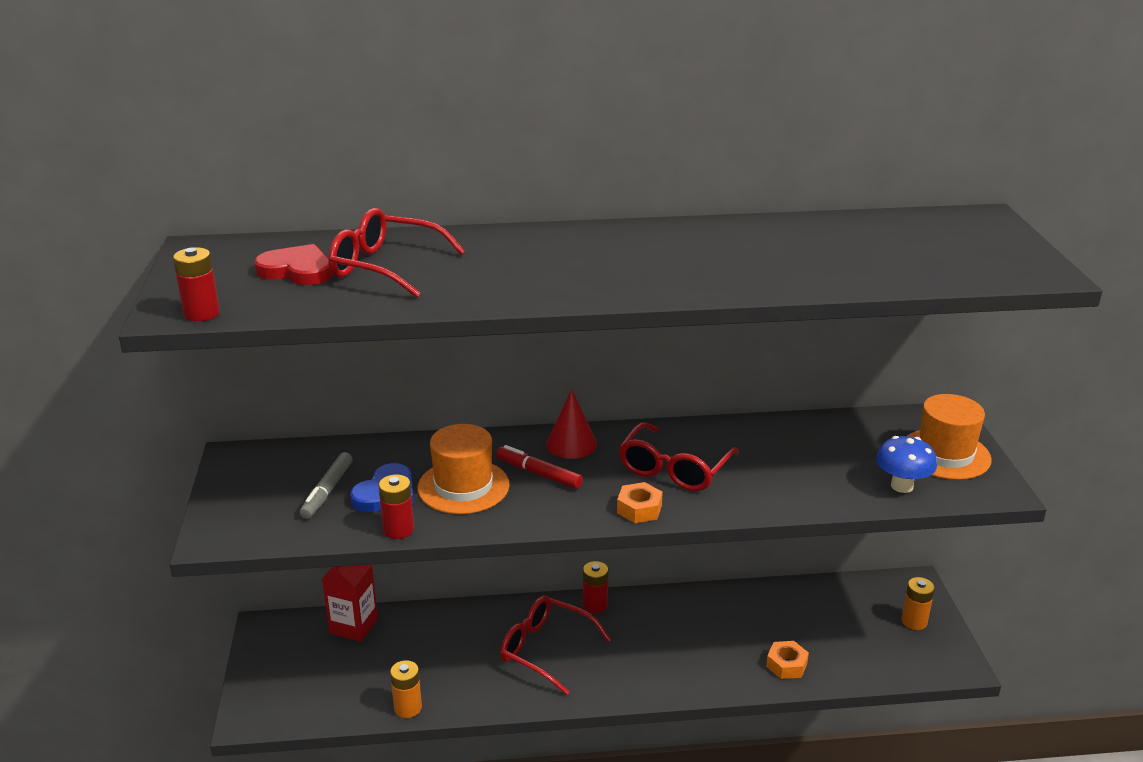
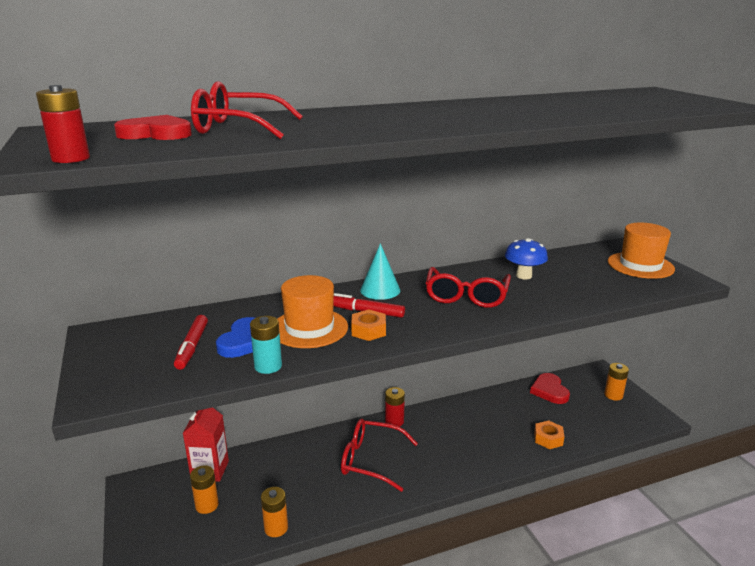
camera: 15 degrees left, 5 degrees down
grey marker [300,452,353,519] -> red marker [174,315,208,370]
red battery [378,475,414,539] -> turquoise battery [250,316,282,374]
red cone [546,389,597,459] -> turquoise cone [360,243,400,300]
orange nut [617,482,663,523] -> orange nut moved to [351,310,386,341]
blue mushroom [876,436,937,493] -> blue mushroom moved to [505,238,548,279]
none -> orange battery [190,465,219,514]
none -> red heart [530,373,570,404]

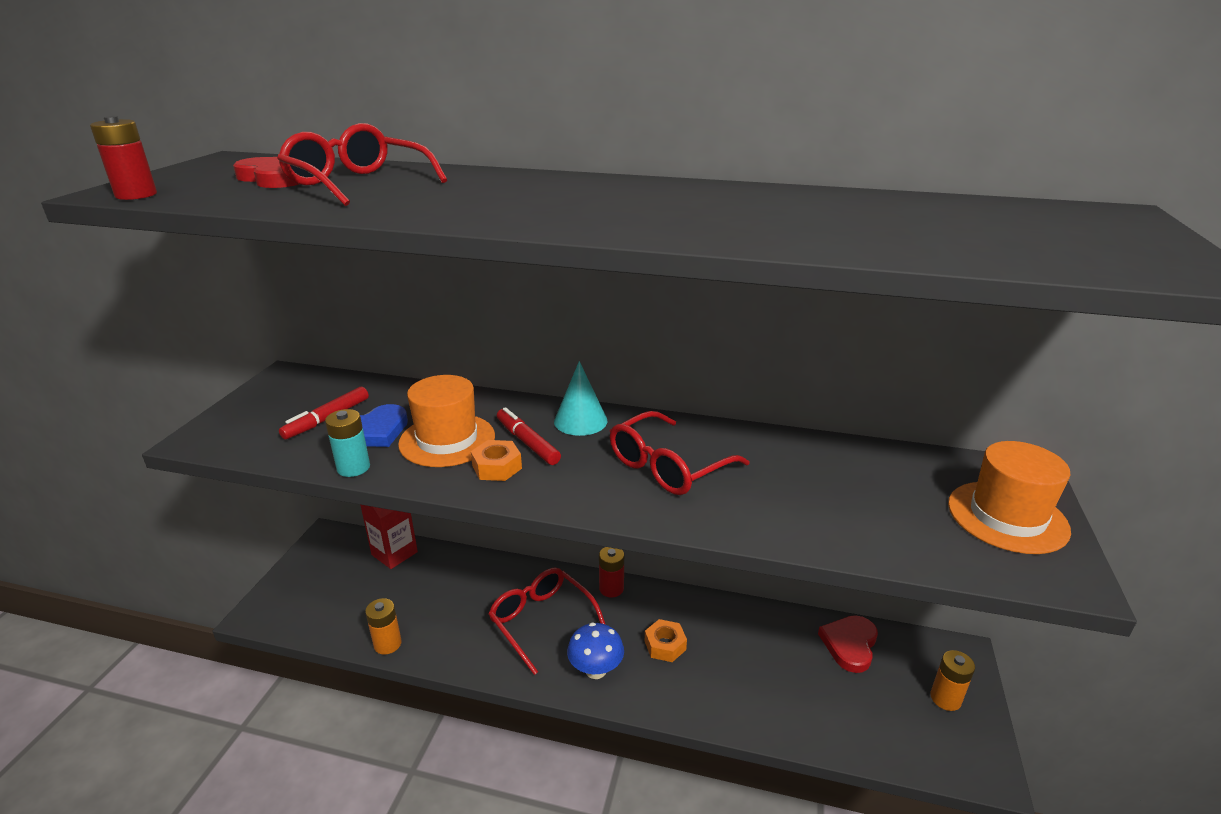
camera: 35 degrees right, 5 degrees up
orange battery [190,465,219,514] -> none
blue mushroom [505,238,548,279] -> blue mushroom moved to [567,623,624,679]
orange nut [534,420,564,449] -> orange nut moved to [645,619,687,662]

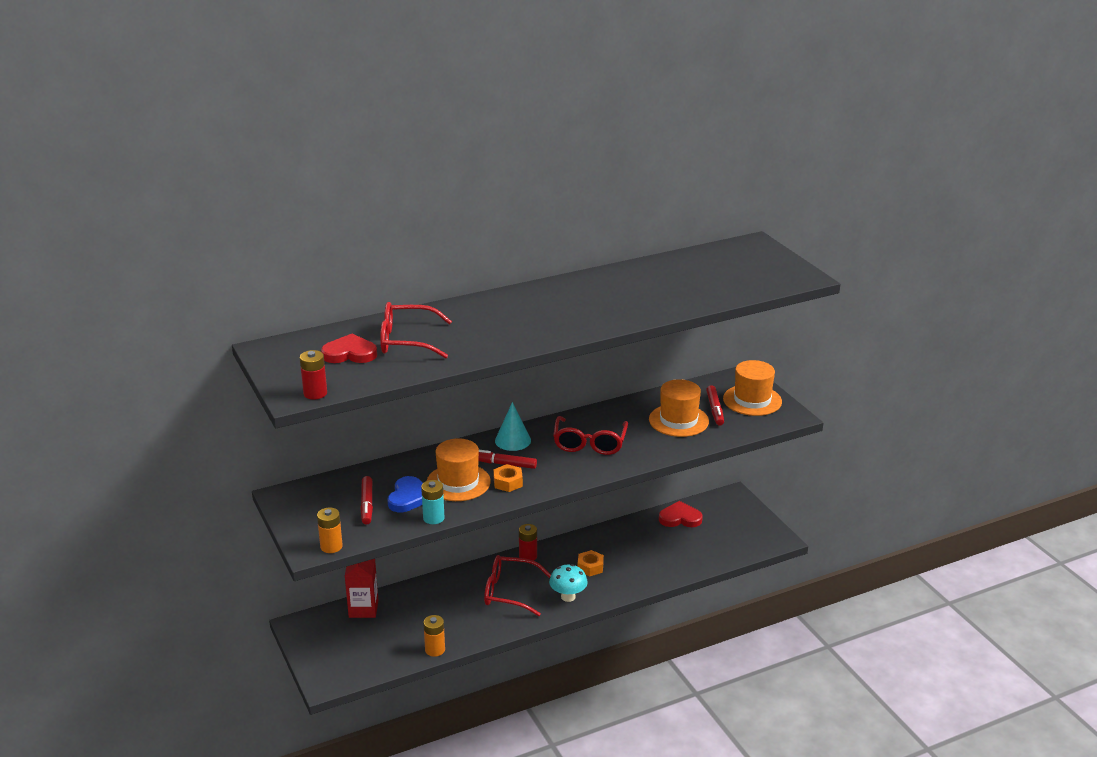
camera: 40 degrees left, 0 degrees up
blue mushroom [567,623,624,679] -> turquoise mushroom [549,564,588,602]
red heart [818,615,878,673] -> red heart turned 105 degrees clockwise [659,501,703,527]
orange battery [930,650,975,711] -> orange battery moved to [317,507,343,553]
none -> orange hat [649,379,709,437]
none -> red marker [706,385,724,426]

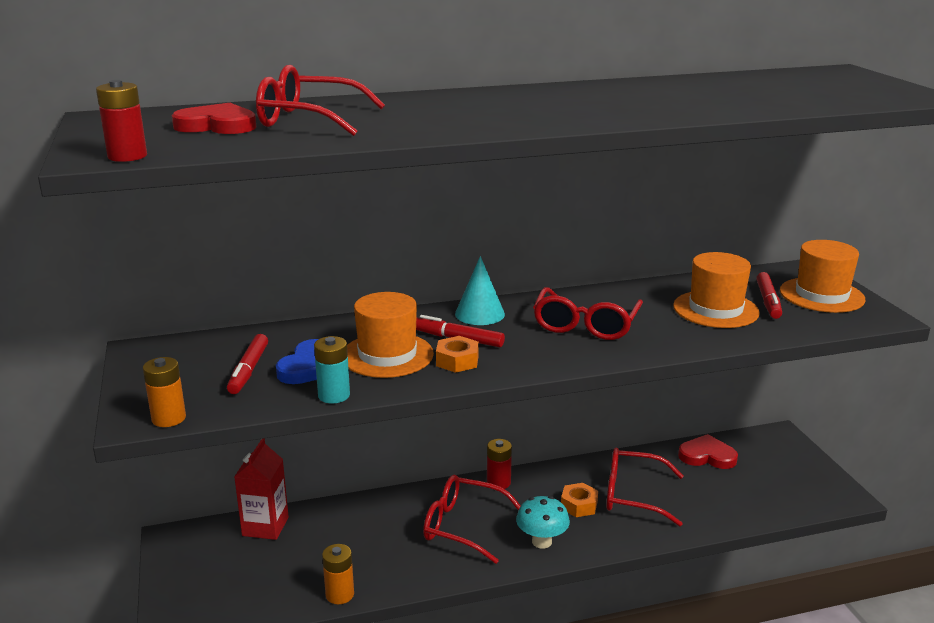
camera: 10 degrees right, 5 degrees down
none -> red glasses [606,448,684,526]

